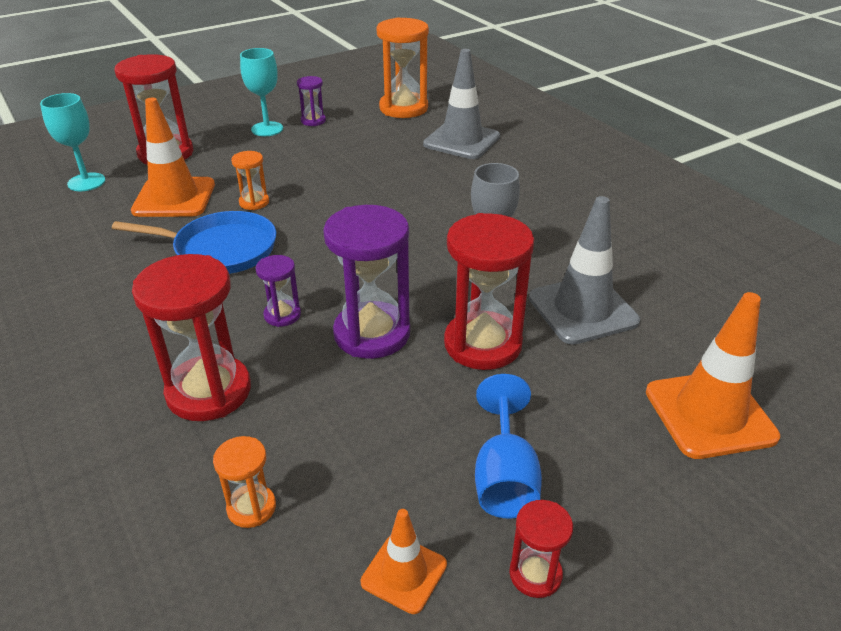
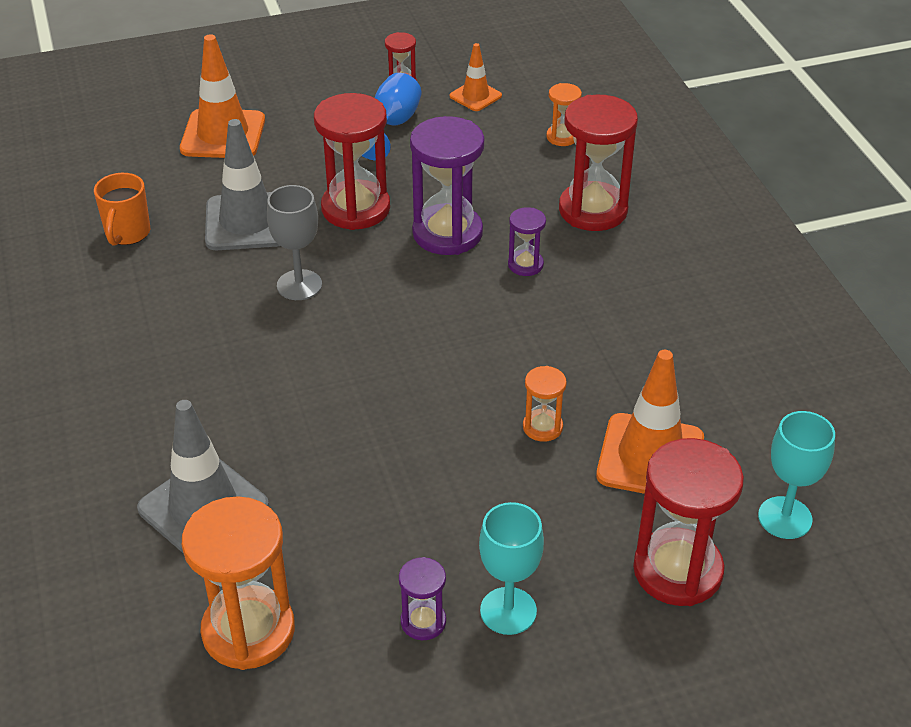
camera: 165 degrees left, 5 degrees up
blue pan [112,211,276,274] -> none
none -> orange mug [94,173,150,246]

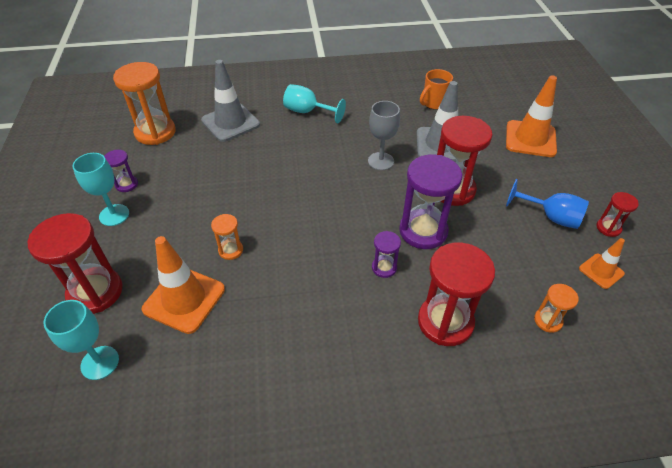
camera: 100 degrees right, 5 degrees up
orange mug [94,173,150,246] -> orange mug turned 60 degrees counterclockwise [420,69,453,110]
none -> turquoise goblet [283,84,346,123]

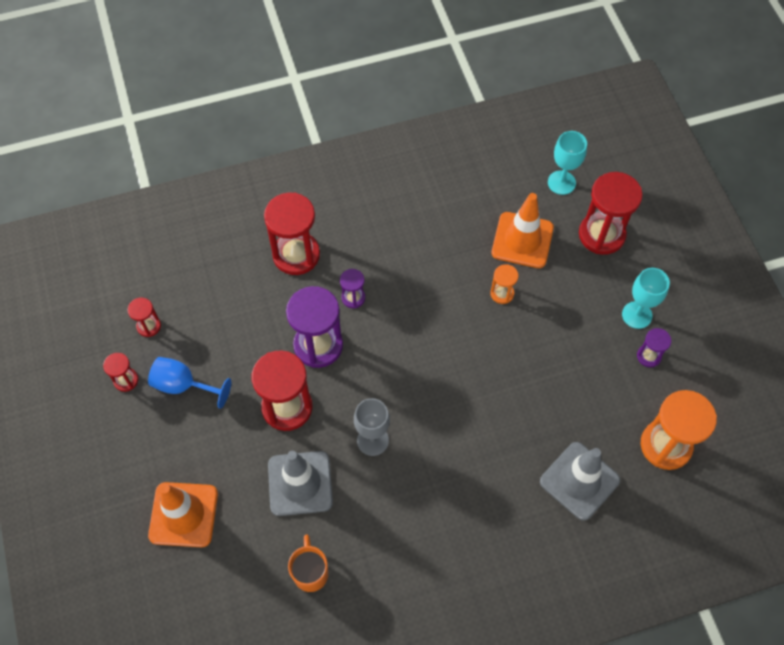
camera: 170 degrees right, 15 degrees up
turquoise goblet [283,84,346,123] -> none
orange mug [420,69,453,110] -> orange mug turned 45 degrees counterclockwise [288,534,328,592]
orange hourglass [534,284,579,333] -> none
orange traffic cone [579,238,625,289] -> red hourglass [127,298,161,337]

